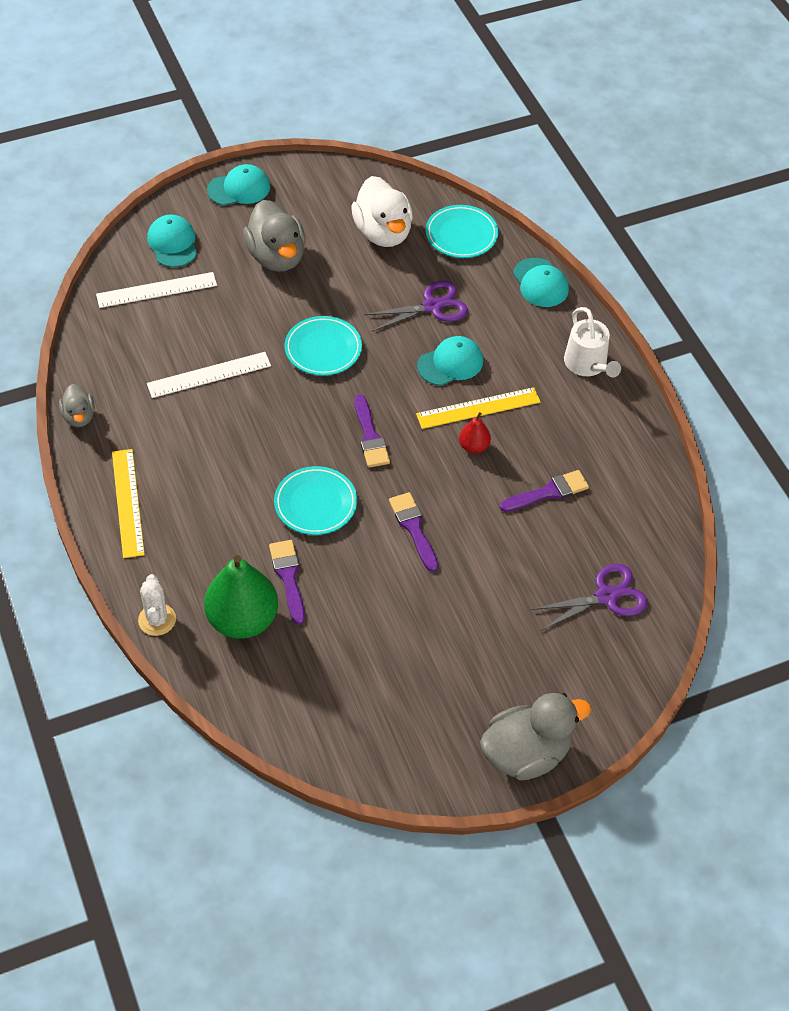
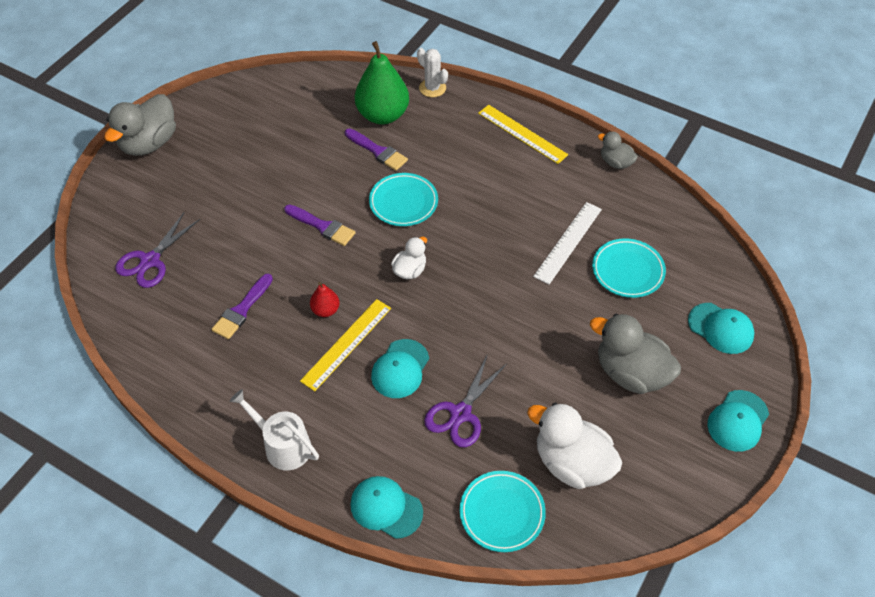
camera: 145 degrees right, 0 degrees up
white ruler [96,272,217,308] -> none
turquoise plate [284,316,362,376] -> turquoise plate moved to [592,238,666,298]
purple brush [354,394,390,468] -> white duck [391,237,427,279]

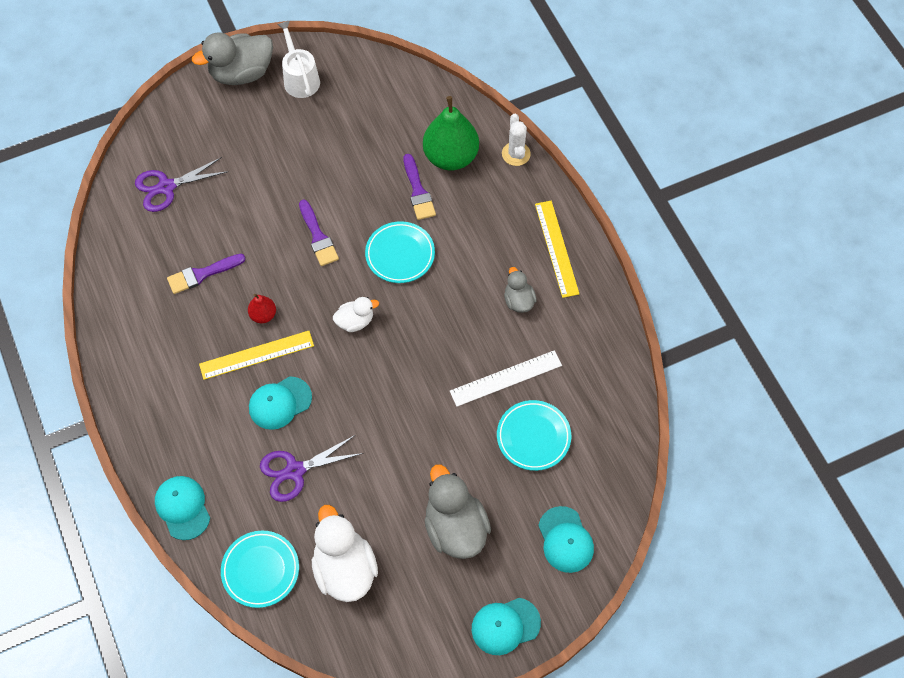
camera: 35 degrees right, 10 degrees up
white watering can [230,389,319,471] -> white watering can moved to [277,21,320,98]
grey duck [598,132,638,169] -> grey duck moved to [504,267,537,313]

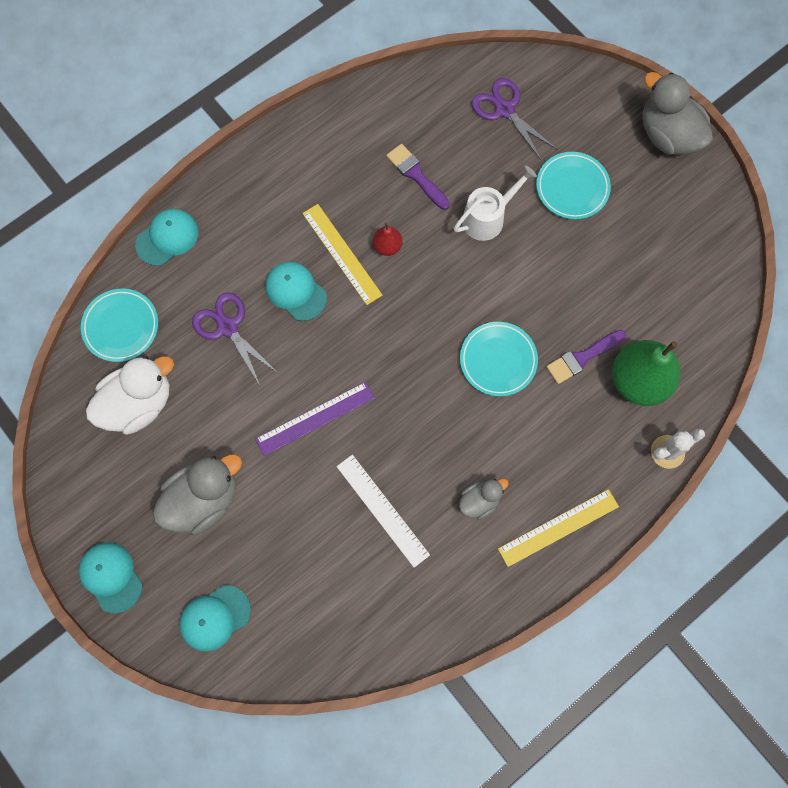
camera: 75 degrees right, 10 degrees up
white watering can [277,21,320,98] -> white watering can moved to [454,165,537,241]
purple brush [299,199,339,266] -> none
white duck [333,297,379,332] -> none
turquoise plate [497,400,571,471] -> turquoise plate moved to [536,152,611,220]
none -> purple ruler [255,382,375,456]

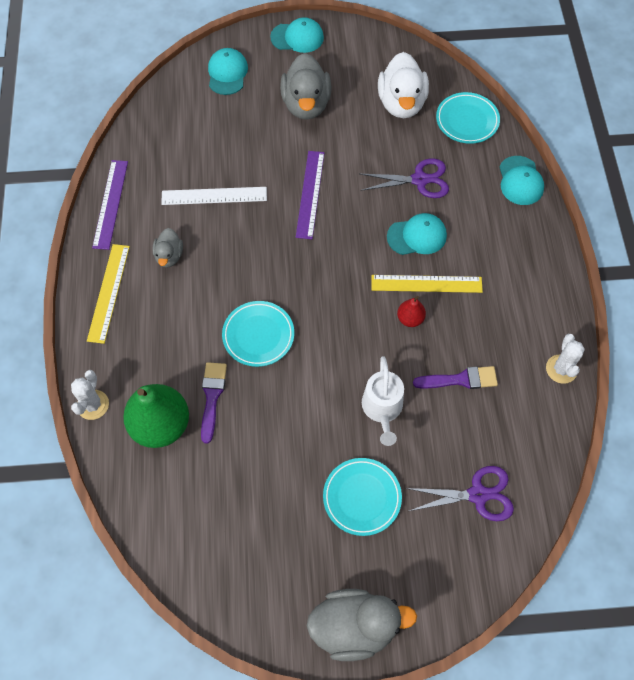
camera: 125 degrees right, 10 degrees down
none -> purple ruler [92,160,128,250]
none -> white cactus [546,334,585,384]

